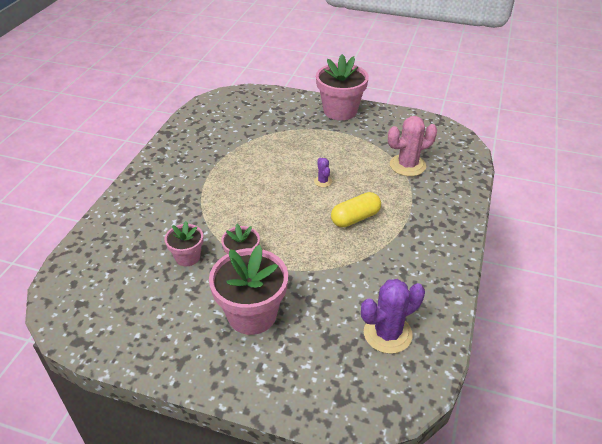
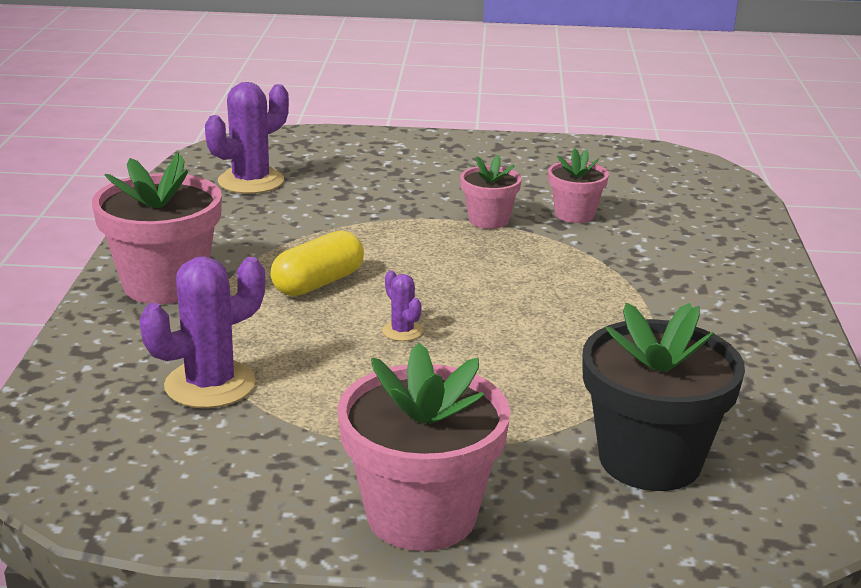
camera: 165 degrees right, 15 degrees down
pink flower pot [209,245,288,335] -> pink flower pot moved to [92,152,222,304]
pink cactus [388,116,437,176] -> purple cactus [139,256,265,408]
none -> black flower pot [582,303,745,491]

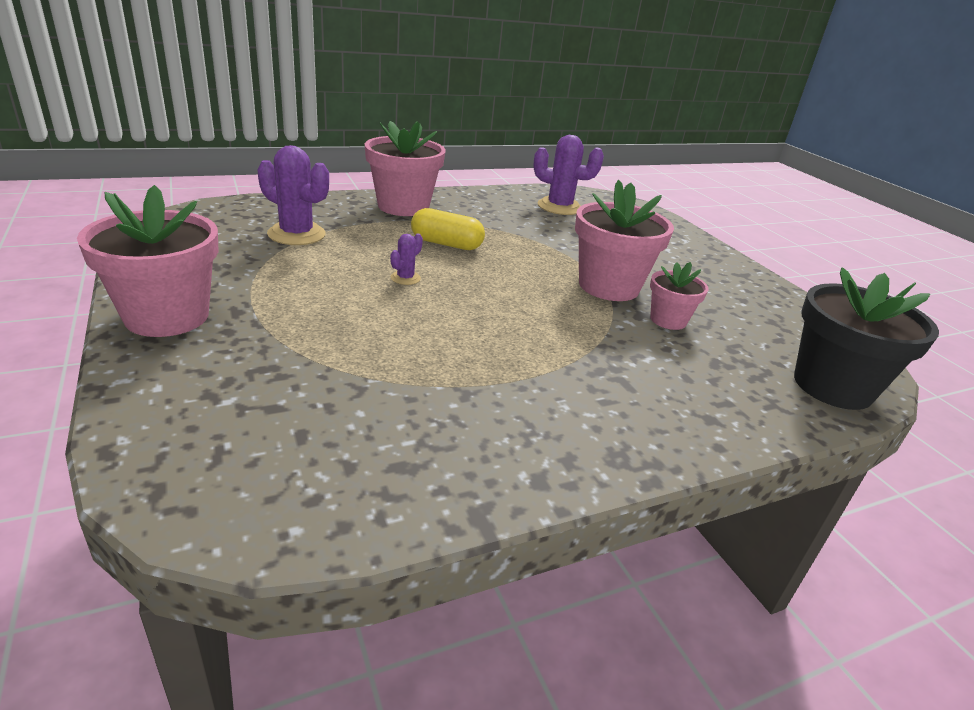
camera: 60 degrees right, 5 degrees up
pink flower pot [460,155,522,229] -> pink flower pot [575,180,674,301], size x1.82
black flower pot [582,303,745,491] -> black flower pot moved to [794,267,939,410]

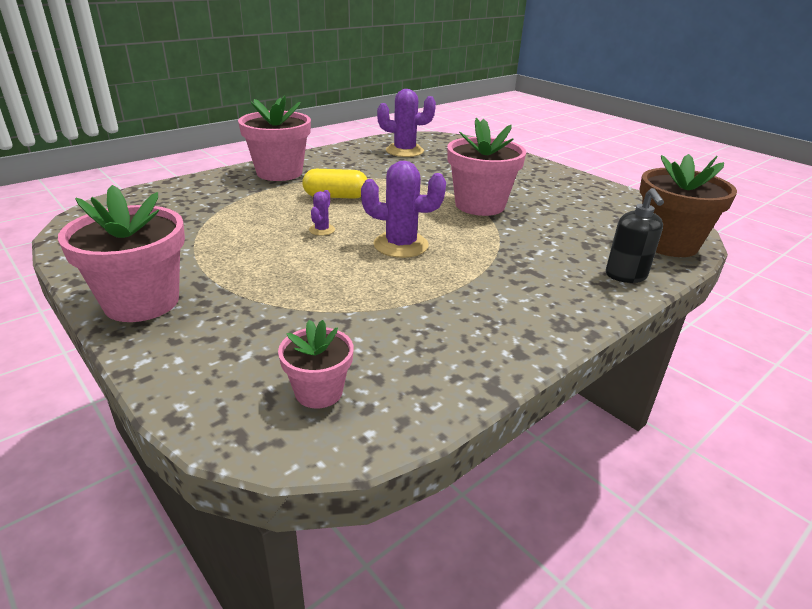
camera: 15 degrees left, 0 degrees up
purple cactus [257,145,329,245] -> purple cactus moved to [361,161,446,258]
pink flower pot [650,262,709,330] -> pink flower pot moved to [278,320,354,408]
black flower pot [794,267,939,410] -> brown flower pot [639,154,737,257]
none -> black soap dispenser [606,188,664,283]

